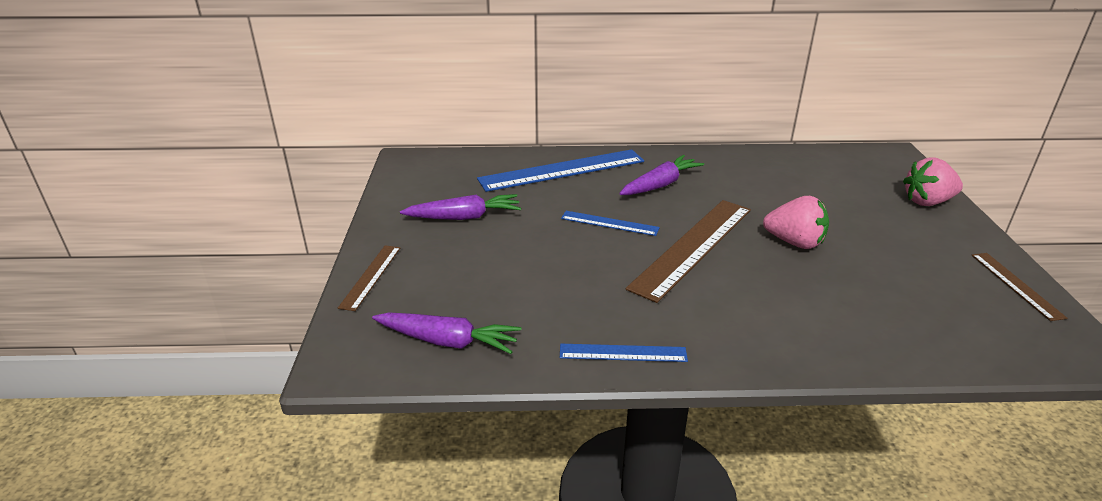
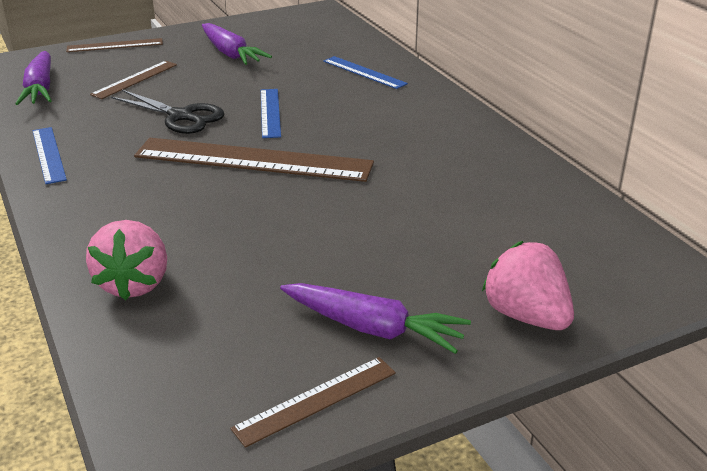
camera: 65 degrees right, 0 degrees up
blue ruler [477,149,644,192] -> blue ruler [323,56,408,89], size x0.51
purple carrot [619,155,704,195] -> purple carrot moved to [280,283,471,354]
pink strawberry [763,196,829,249] -> pink strawberry moved to [86,220,167,300]
none -> brown ruler [90,61,177,99]
none -> black scissors [111,90,224,134]

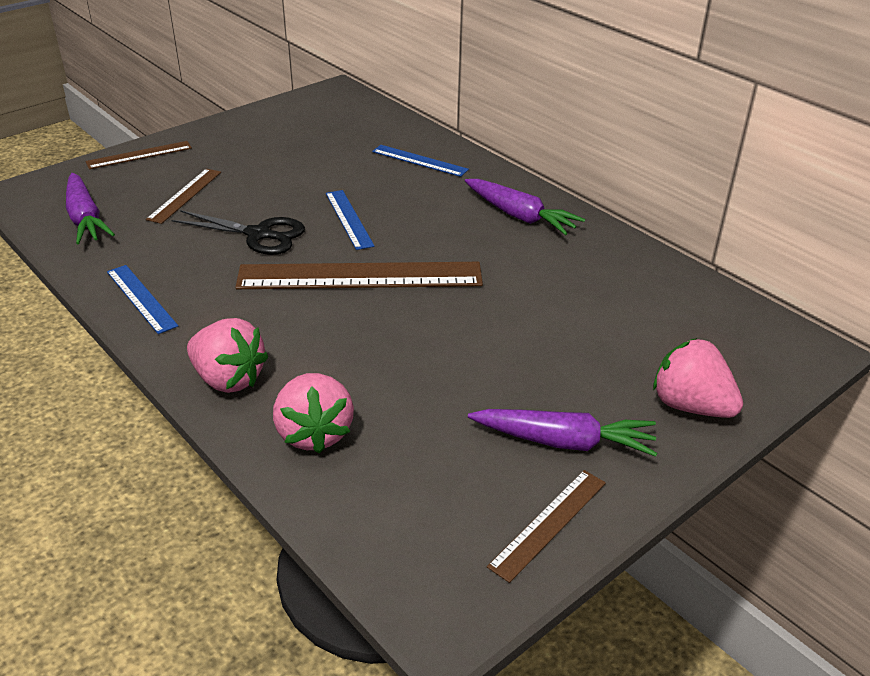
camera: 15 degrees left, 5 degrees up
purple carrot [202,23,272,65] -> purple carrot moved to [465,179,585,235]
none -> pink strawberry [187,318,269,393]

